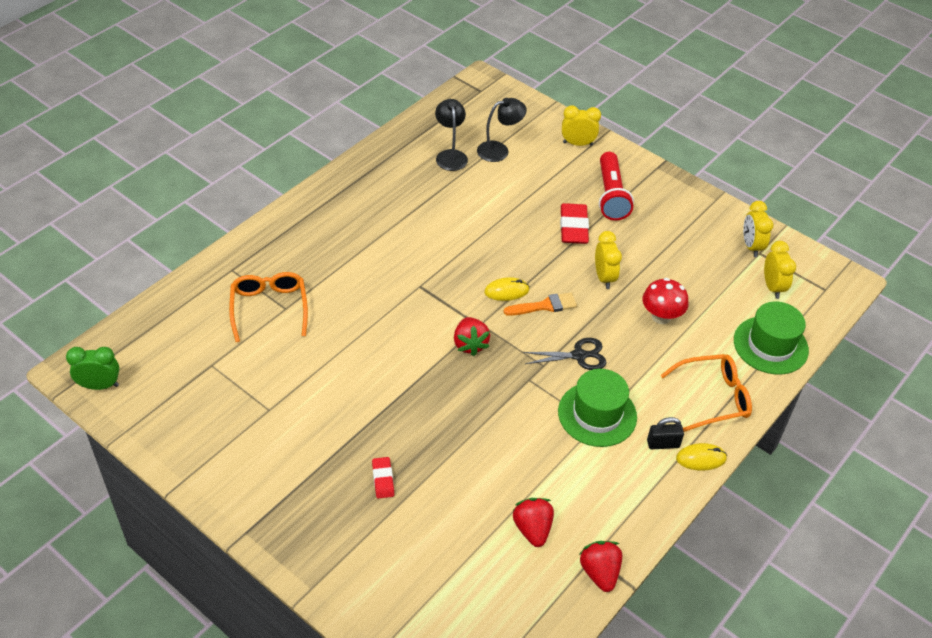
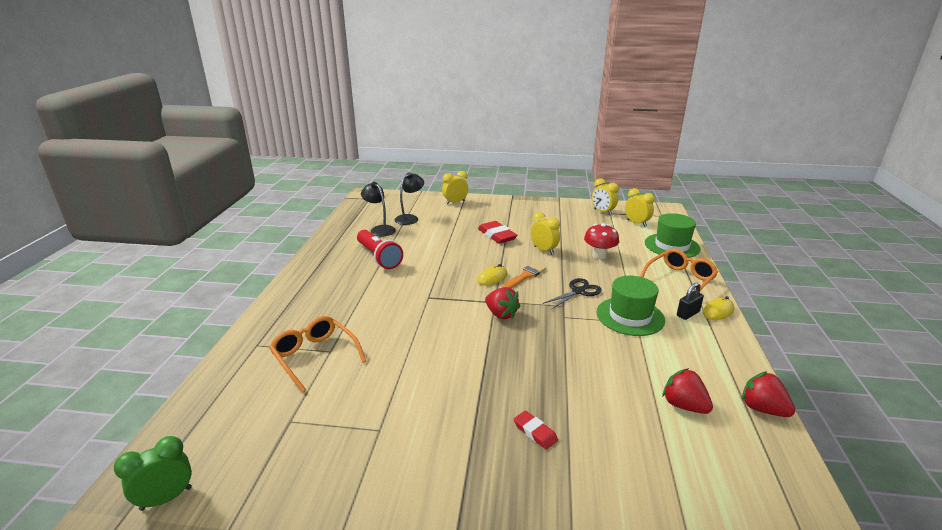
camera: 30 degrees left, 20 degrees down
red flashlight [599,152,634,221] -> red flashlight moved to [357,230,403,269]

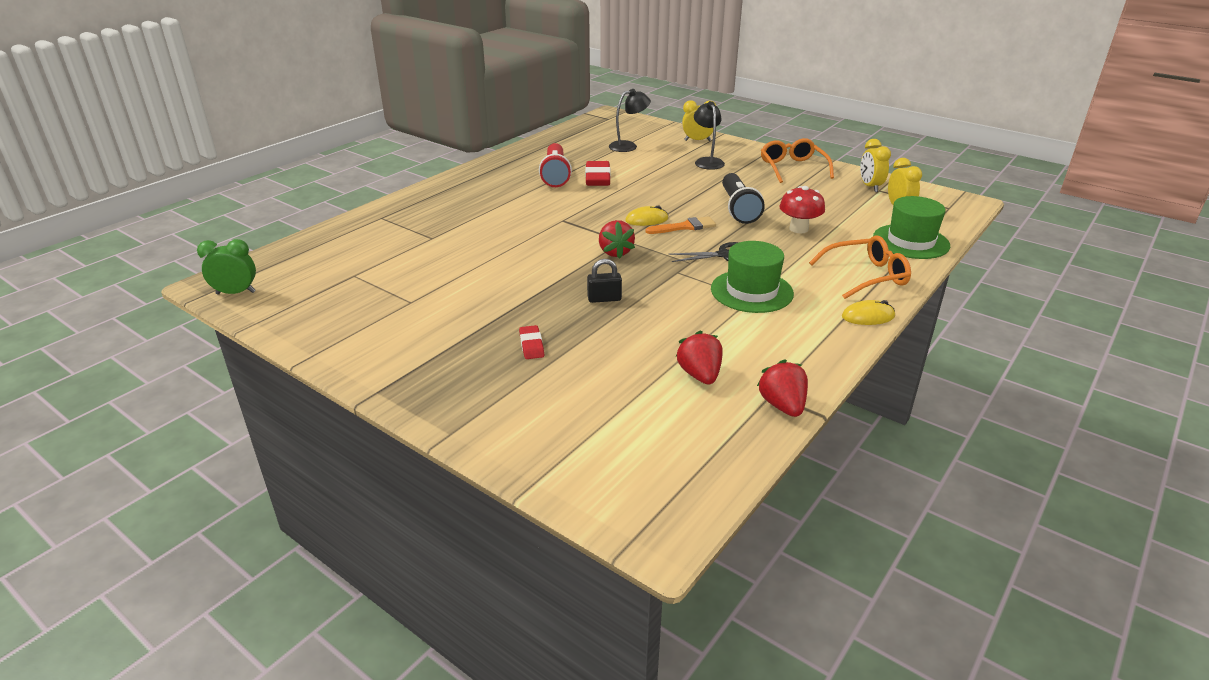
camera: 30 degrees right, 5 degrees up
orange glasses [269,316,366,393] -> orange glasses moved to [761,138,834,183]
black lamp [361,182,396,237] -> black lamp moved to [694,101,725,170]
red eraser [478,221,518,244] -> red eraser moved to [585,161,611,186]
yellow clock [531,212,560,254] -> black flashlight [722,173,765,224]
black padlock [677,283,704,320] -> black padlock moved to [587,259,622,303]

